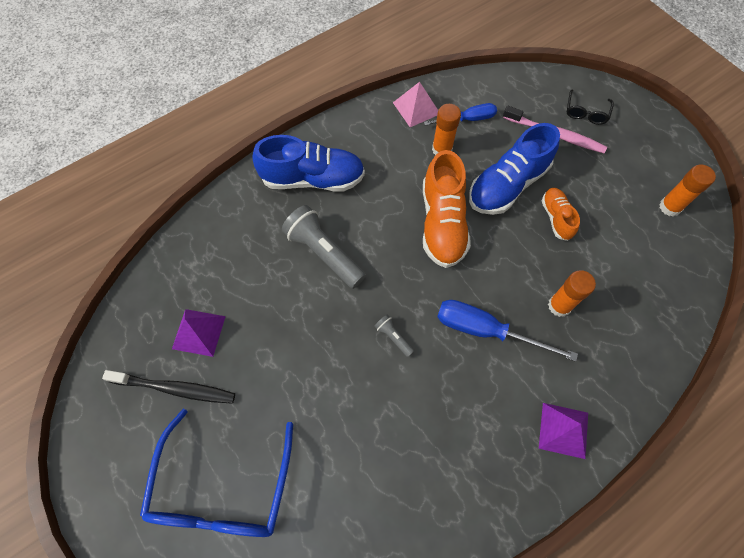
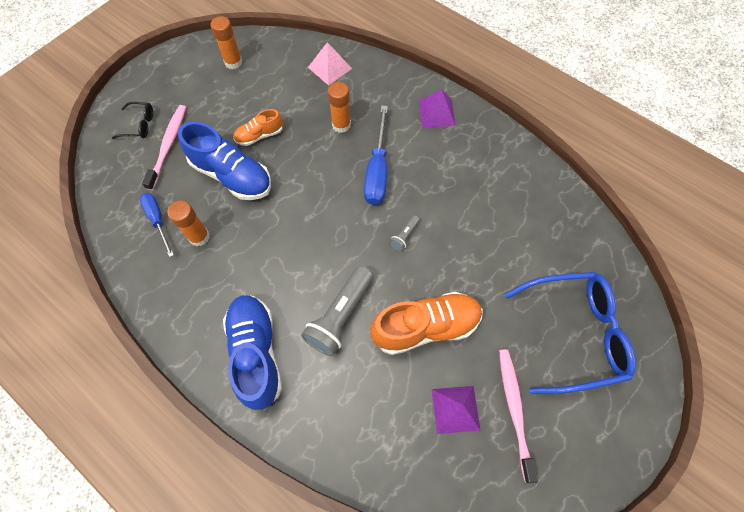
camera: 105 degrees left, 0 degrees up
black toothbrush [102,370,235,404] -> pink toothbrush [499,349,538,483]
pink pyramid [393,82,438,127] -> pink pyramid moved to [308,42,352,86]
orange shoe [423,150,471,268] -> orange shoe moved to [370,292,483,355]

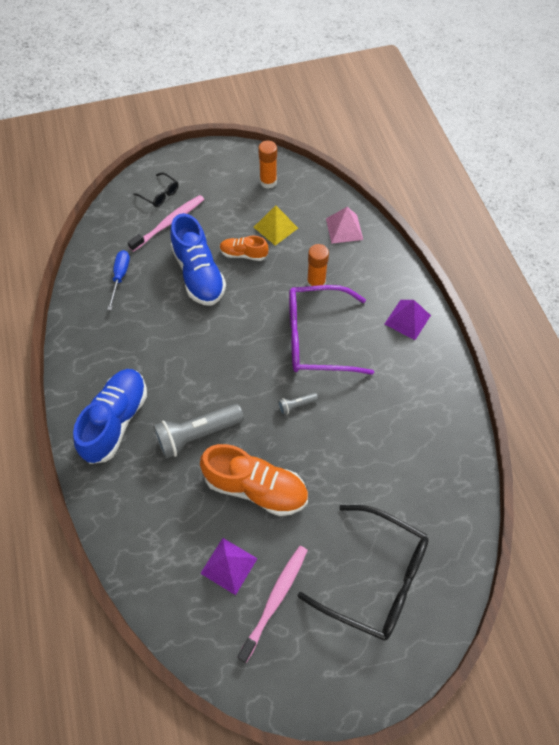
camera: 35 degrees right, 5 degrees down
orange glue stick [168,200,210,246] -> none
blue screwdriver [364,105,388,205] -> purple glasses [289,285,374,375]
blue glasses [504,272,636,394] -> black glasses [298,505,429,640]
none -> yellow pyramid [254,205,298,246]

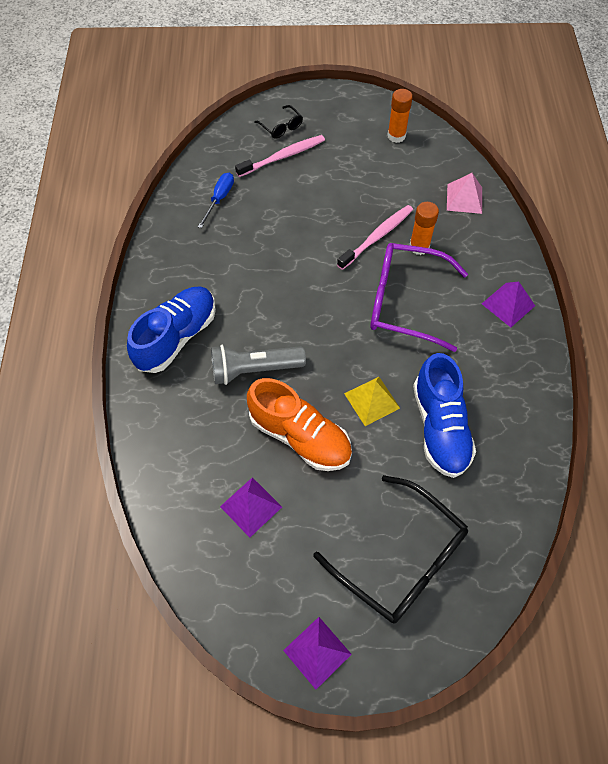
camera: 15 degrees right, 0 degrees up
blue shoe [171,213,226,306] -> blue shoe moved to [413,353,476,478]
orange shoe [220,236,268,261] -> none
pink toothbrush [237,546,308,663] -> pink toothbrush moved to [337,205,413,270]
yellow pyramid [254,205,298,246] -> yellow pyramid moved to [344,377,400,426]
grey flashlight [278,393,318,415] -> none
none -> purple pyramid [283,617,352,689]

